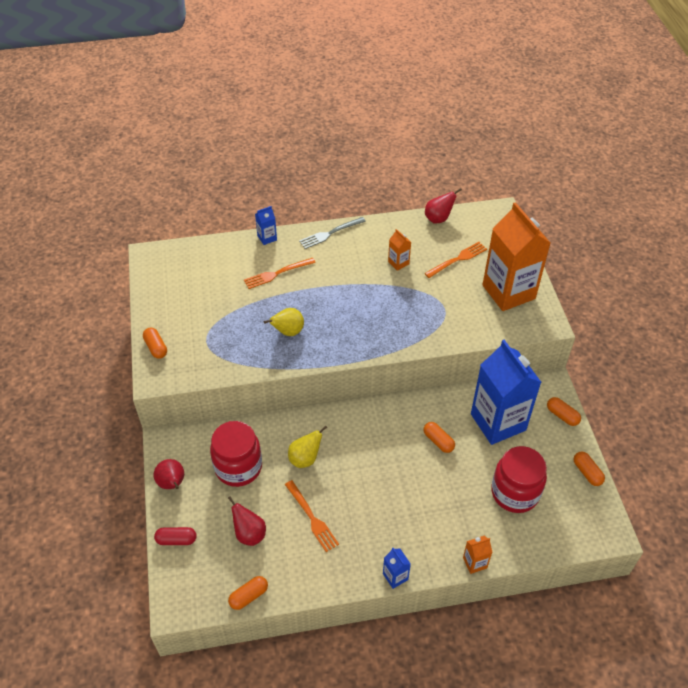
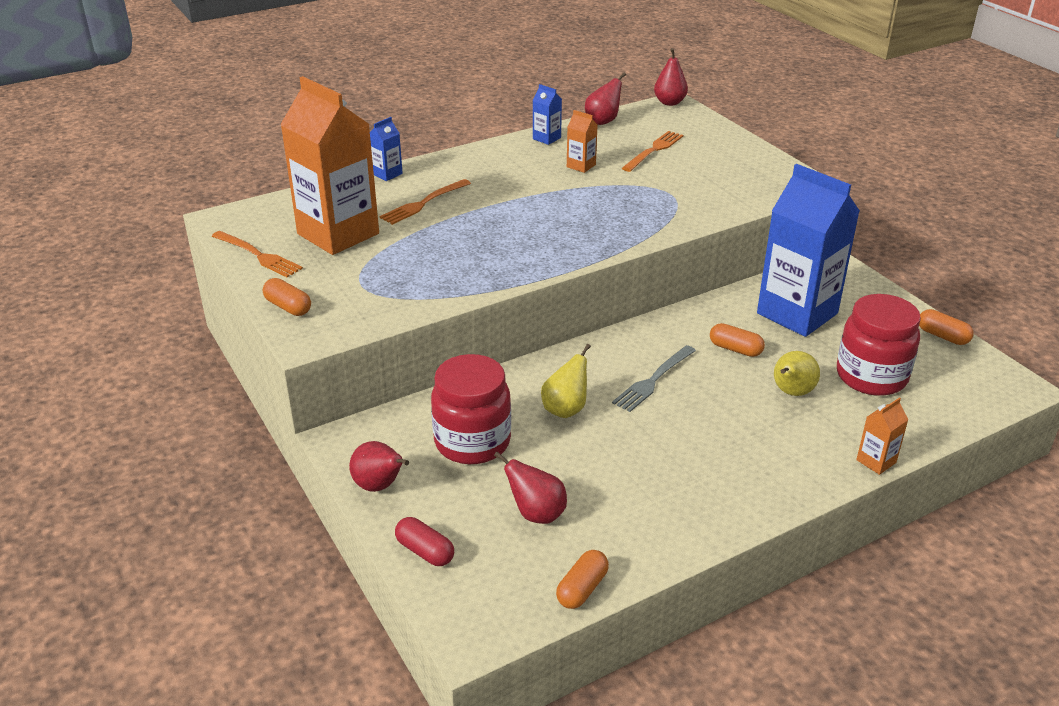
camera: 20 degrees left, 15 degrees down
red capsule [154,527,197,545] -> red capsule turned 60 degrees clockwise [395,517,454,566]
yellow pear [264,308,304,336] -> yellow pear moved to [774,351,820,396]
orange fork [285,480,339,552] -> orange fork moved to [212,231,303,277]
grey fork [299,217,366,249] -> grey fork moved to [612,345,696,412]
blue carton [383,548,411,589] -> blue carton moved to [532,84,562,145]
orange carton [482,202,550,311] -> orange carton moved to [280,76,379,255]
orange capsule [547,397,581,426] -> none
none -> red pear [654,48,688,106]

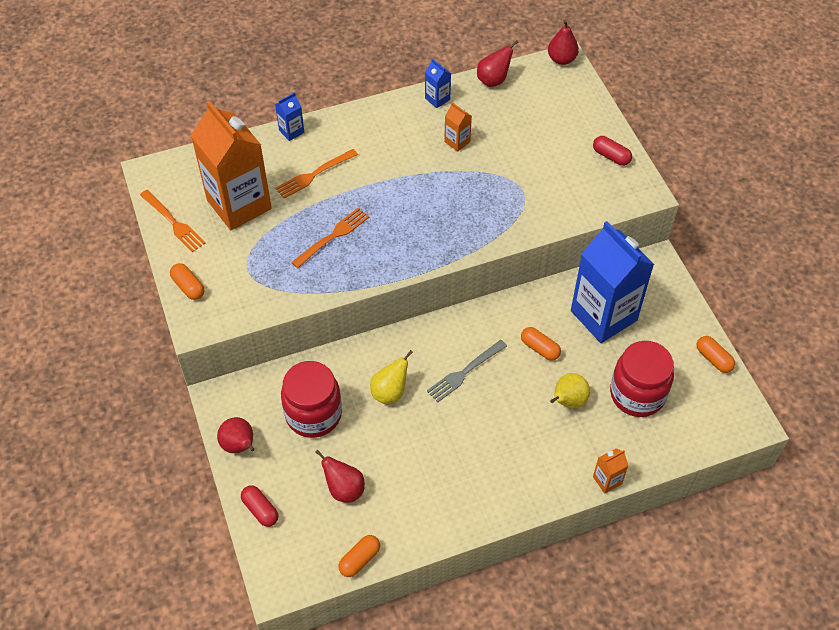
camera: 10 degrees right, 20 degrees up
orange fork [622,131,683,172] -> orange fork moved to [291,208,369,268]
none -> red capsule [593,136,632,166]

